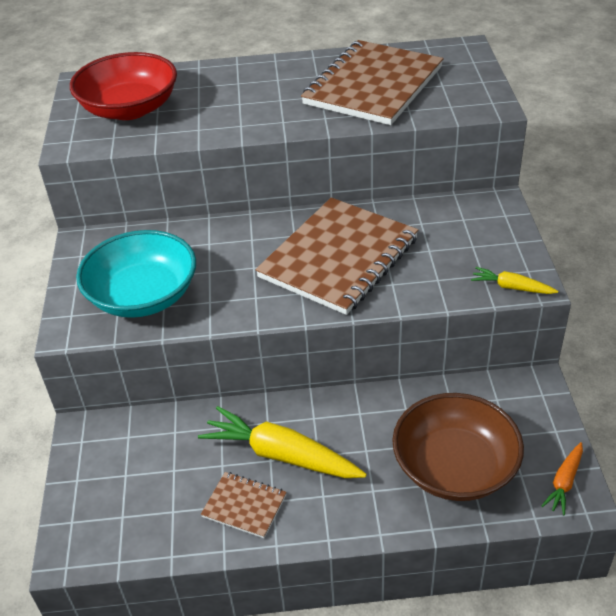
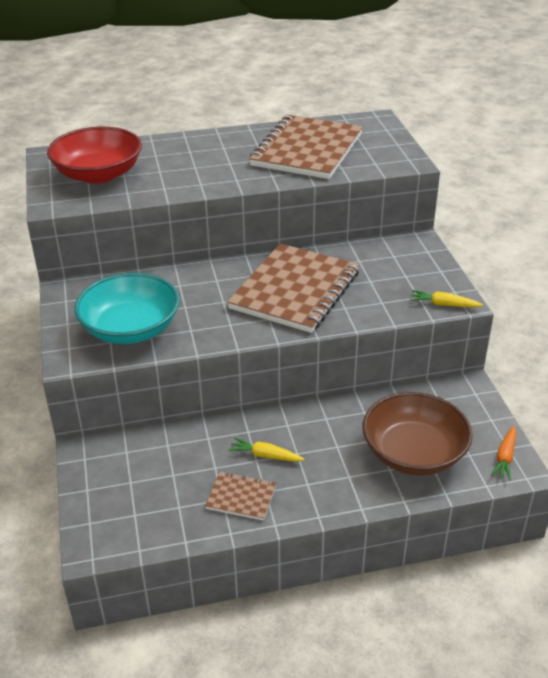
camera: 10 degrees left, 5 degrees down
yellow carrot [198,406,367,478] -> yellow carrot [229,437,304,462], size x0.51

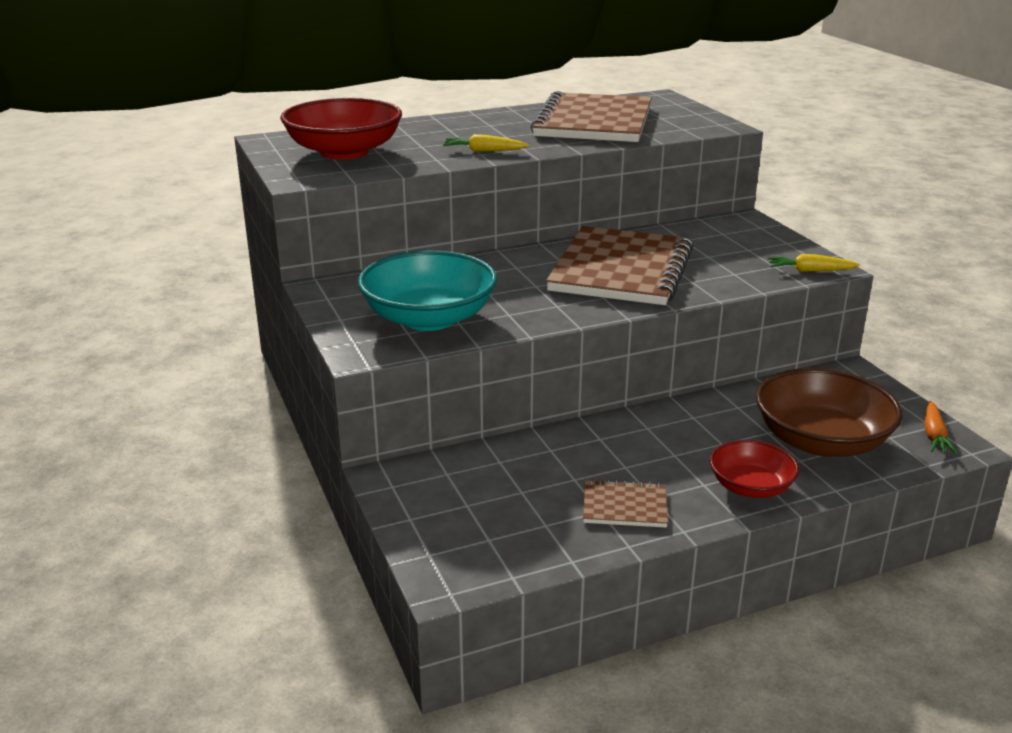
camera: 10 degrees left, 10 degrees down
yellow carrot [229,437,304,462] -> yellow carrot moved to [443,134,529,152]
none -> red bowl [710,440,799,498]

